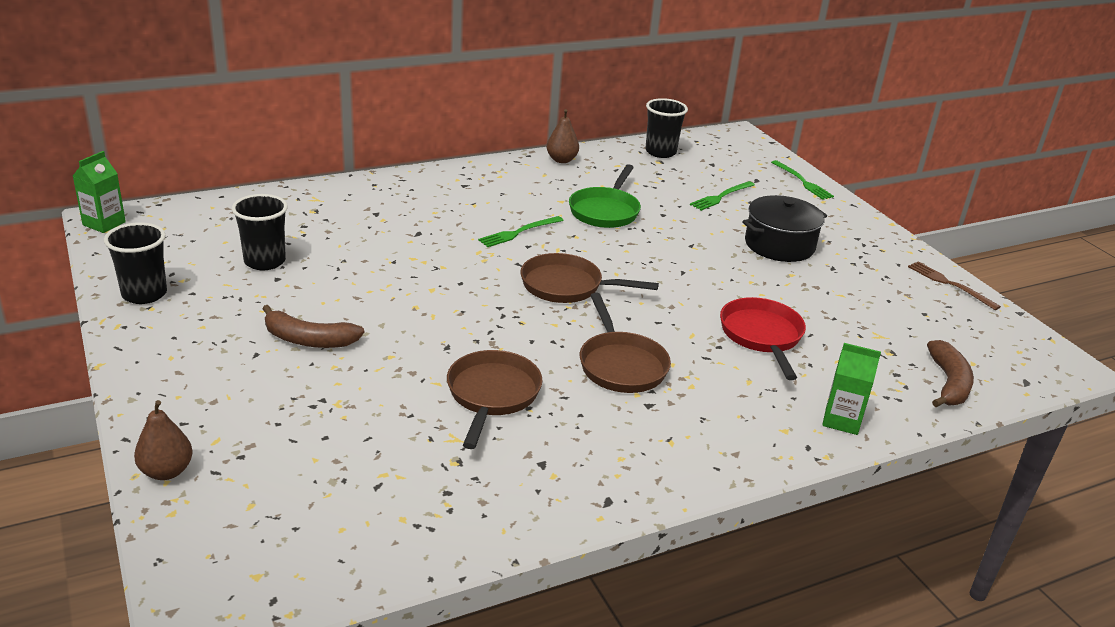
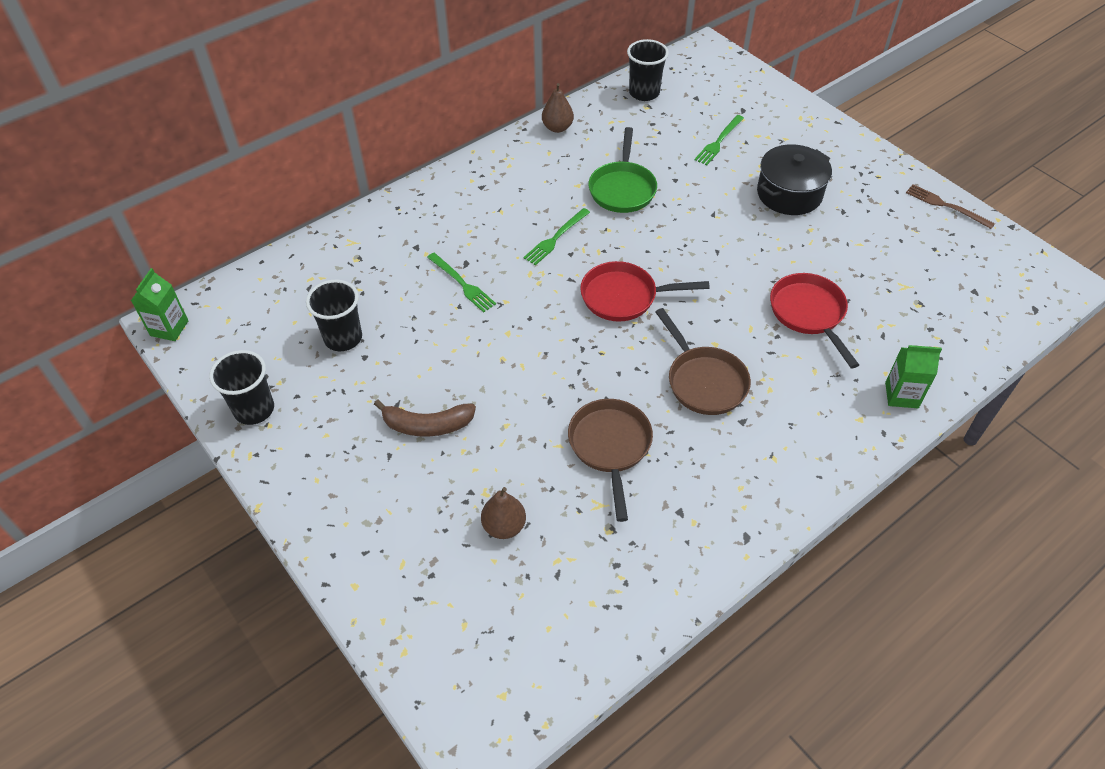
camera: 10 degrees left, 20 degrees up
brown pear [134,400,193,480] -> brown pear moved to [481,487,526,539]
brown pan [520,253,659,303] -> red pan [580,261,710,322]
green fork [771,160,834,200] -> green fork moved to [427,253,496,312]
brown banana [927,340,974,407] -> none

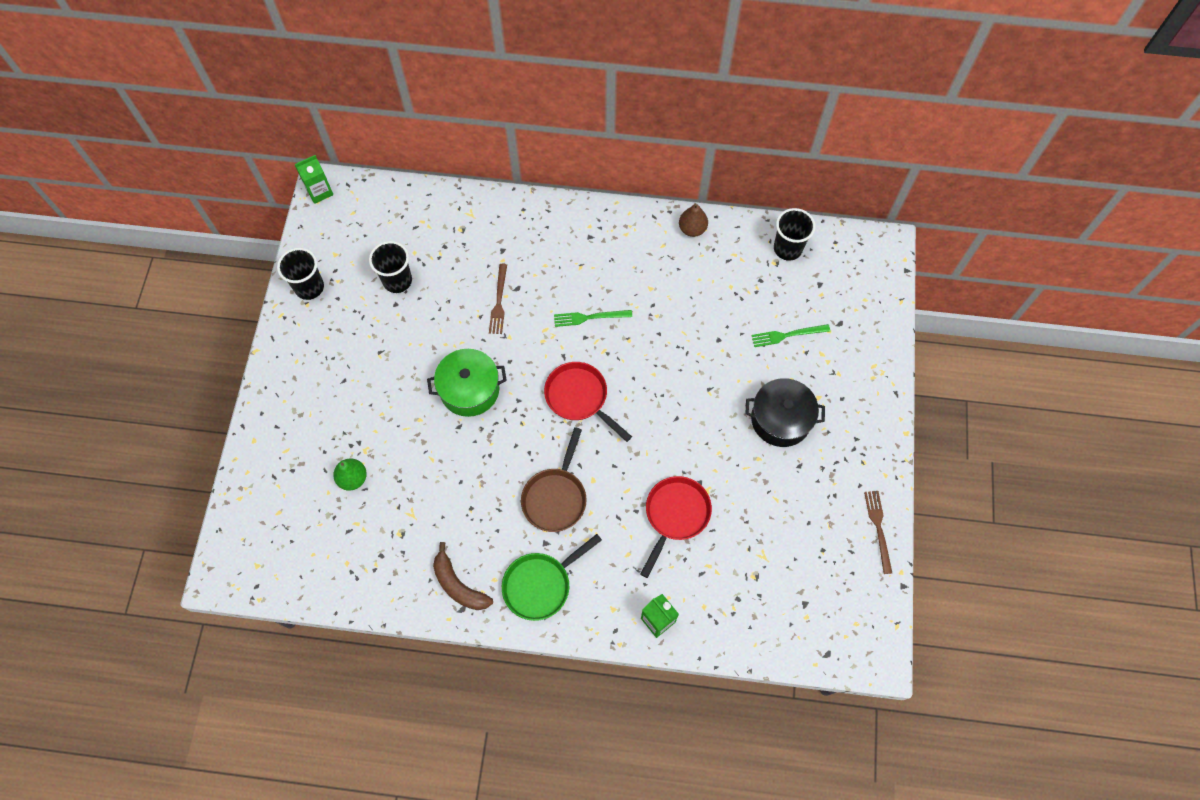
camera: 45 degrees right, 15 degrees up
brown banana [374,399,476,437] -> brown banana moved to [433,542,493,610]
green fork [427,253,496,312] -> brown fork [489,264,507,334]
brown pear [481,487,526,539] -> green pear [333,459,367,490]
brown pan [568,399,653,522] -> none
green pan [588,127,657,213] -> green pan moved to [502,534,602,621]
none -> green pot [427,349,507,417]

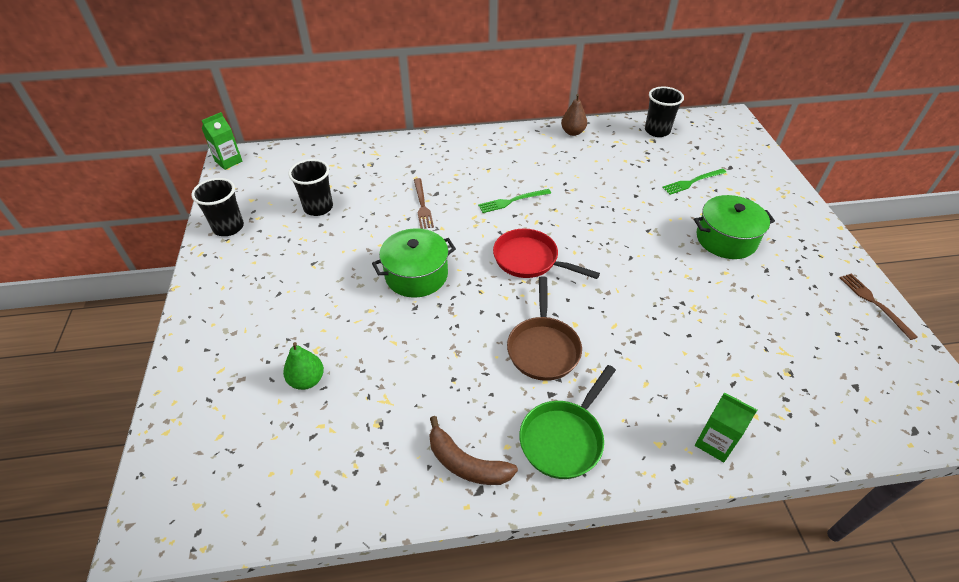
camera: 15 degrees left, 20 degrees down
red pan [640,476,712,578] -> none
black pot [745,378,825,447] -> green pot [694,195,775,259]

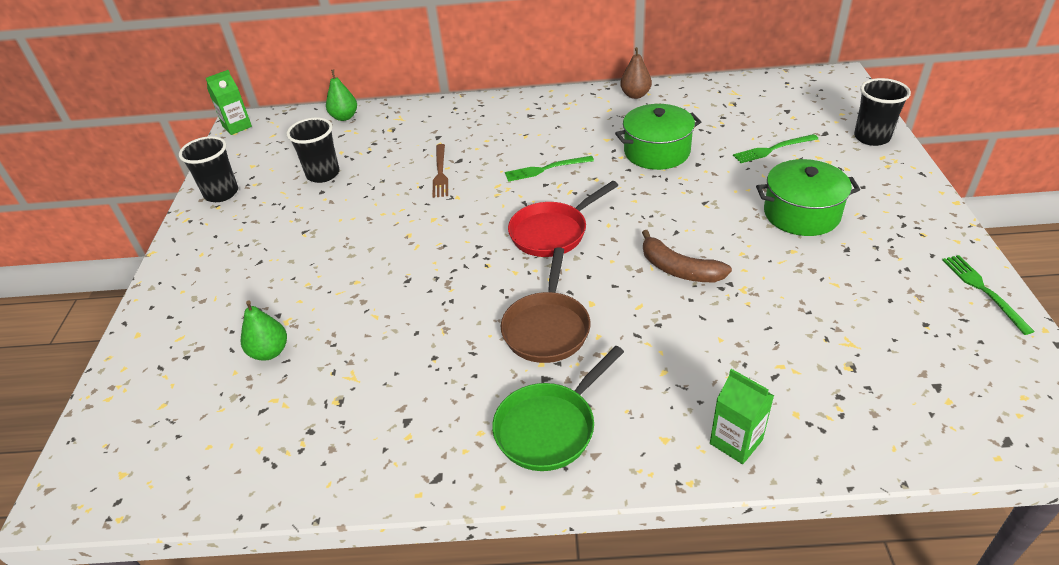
camera: 10 degrees right, 5 degrees down
green pot [372,228,456,298] -> green pot moved to [615,104,701,170]
brown banana [429,416,518,485] -> brown banana moved to [642,230,732,282]
red pan [493,229,600,279] -> red pan turned 75 degrees counterclockwise [508,181,618,257]
black cup [645,87,684,137] -> black cup moved to [854,78,911,146]
brown fork [840,274,918,340] -> green fork [942,255,1035,335]
none -> green pear [326,70,357,121]

